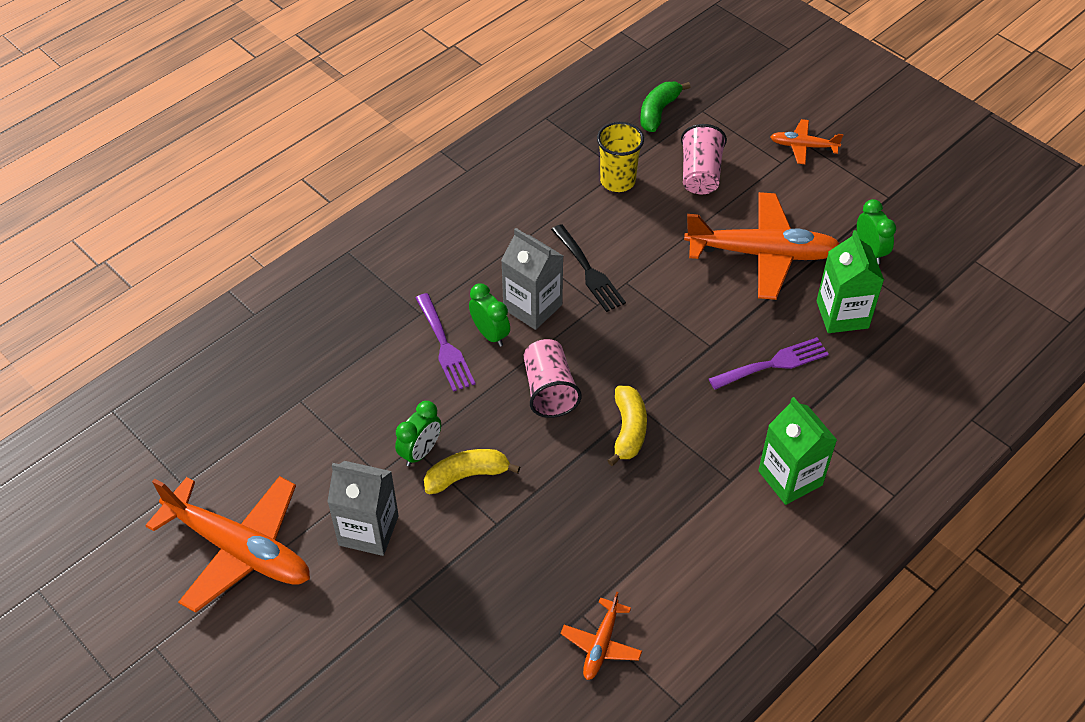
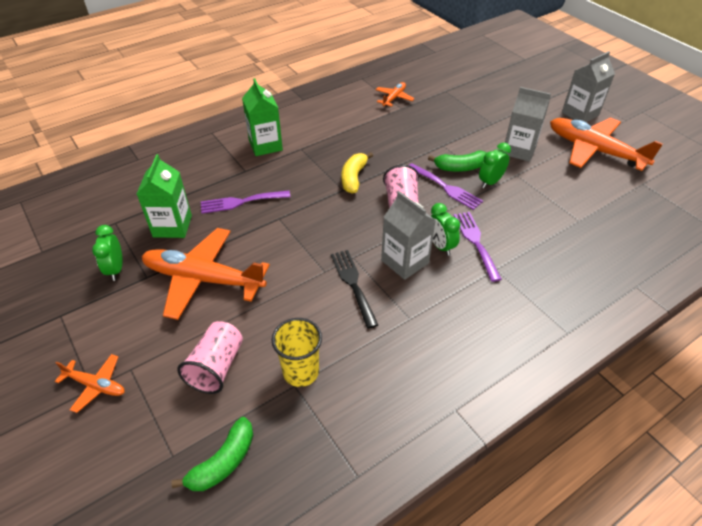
camera: 170 degrees left, 5 degrees down
yellow banana [424,449,520,494] -> green banana [428,150,487,172]
none -> purple fork [409,163,483,210]
none -> grey carton [562,51,615,123]

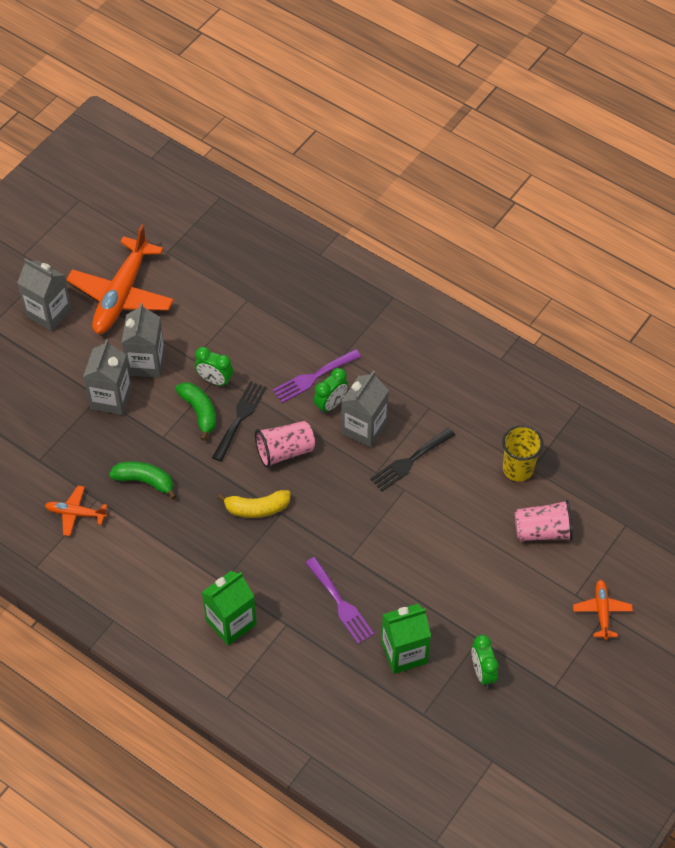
camera: 110 degrees left, 10 degrees up
green clock [92,225,123,281] -> green clock turned 105 degrees clockwise [471,635,498,687]
orange plane [142,228,270,320] -> none
green banana [172,417,253,491] -> green banana moved to [109,461,176,500]
purple fork [409,163,483,210] -> black fork [212,381,267,462]
none -> grey carton [83,339,132,415]

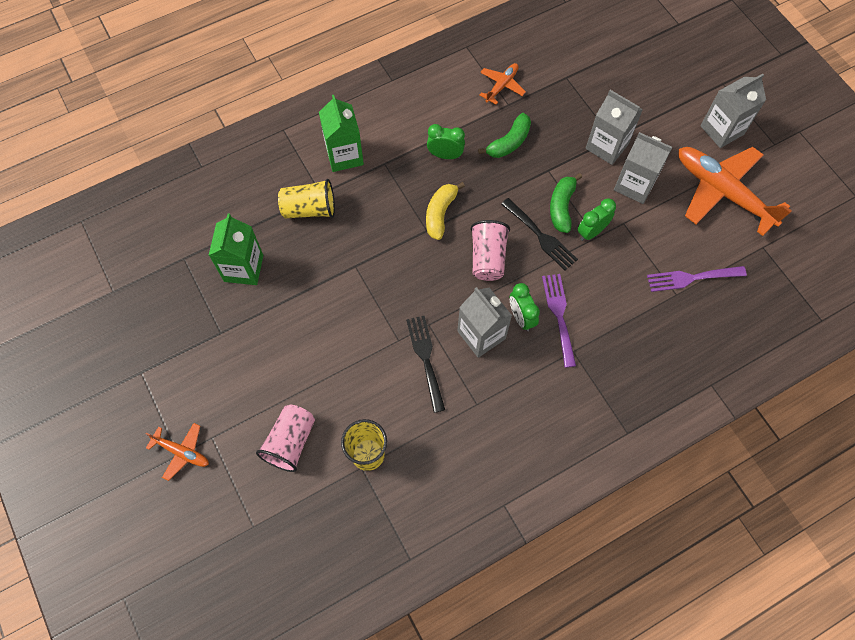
camera: 115 degrees right, 10 degrees up
green banana [175,382,216,441] -> green banana turned 105 degrees clockwise [550,173,582,233]
purple fork [306,557,374,644] -> purple fork moved to [647,266,747,292]
green clock [471,635,498,687] -> green clock moved to [427,124,465,159]
none -> yellow cup [278,179,335,219]

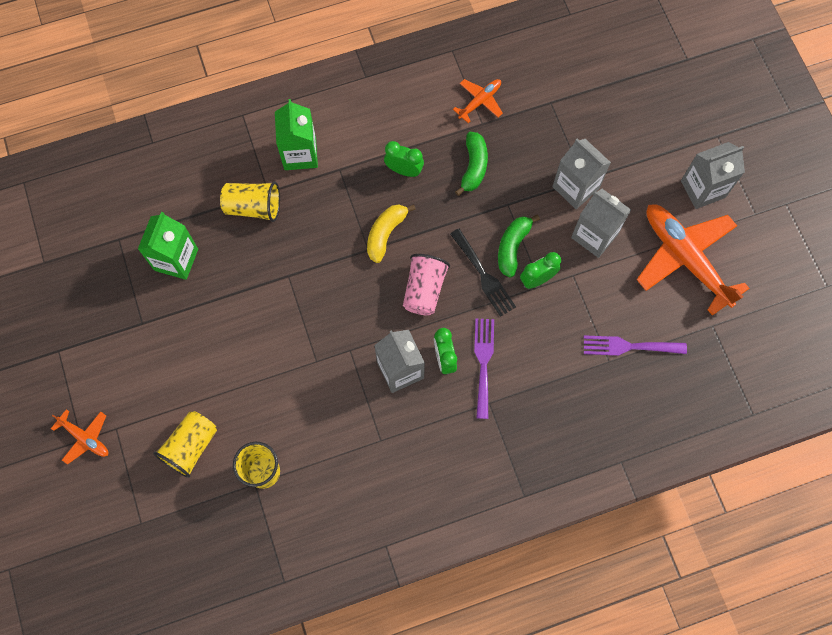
camera: 10 degrees right, 5 degrees up
pink cup [256,405,315,472] -> yellow cup [153,411,217,478]
black fork [406,316,445,413] -> none
green banana [478,113,531,158] -> green banana turned 45 degrees counterclockwise [455,132,488,196]

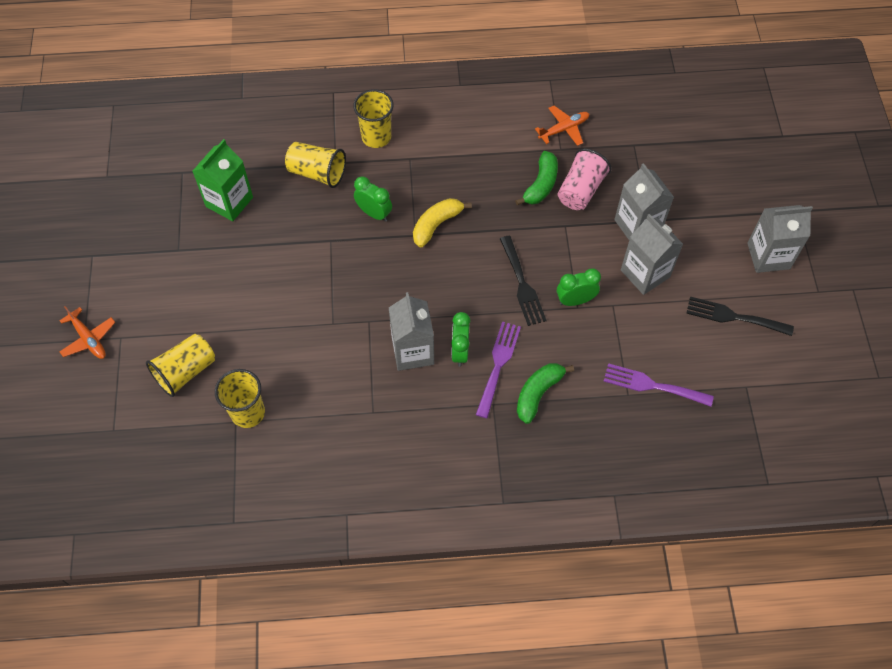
camera: 15 degrees right, 10 degrees down
green carton [275,99,318,170] -> yellow cup [353,89,394,148]
green clock [384,141,424,177] -> green clock moved to [354,176,392,222]
pink cup [403,254,450,316] -> pink cup moved to [558,149,612,210]
green banana [498,215,540,277] -> green banana moved to [517,363,574,424]
orange plane [637,204,750,316] -> black fork [686,296,794,336]

